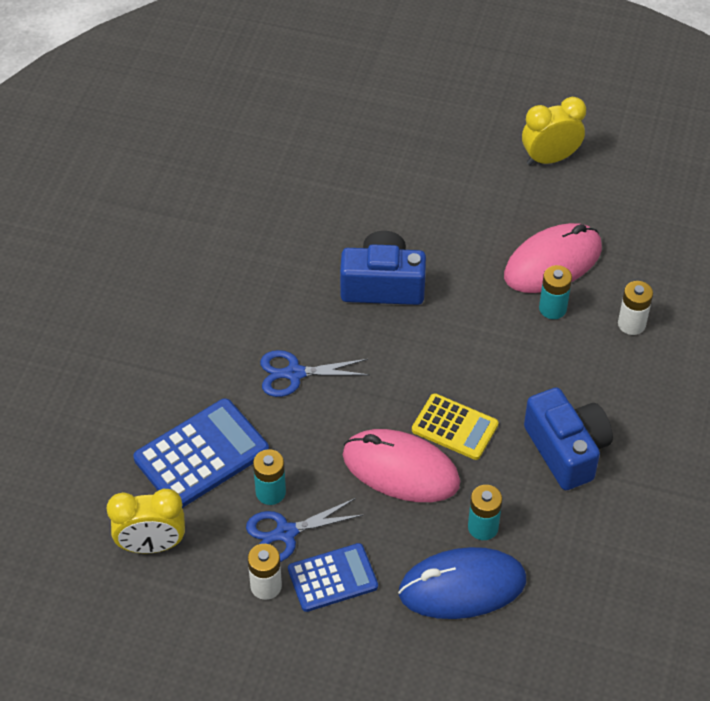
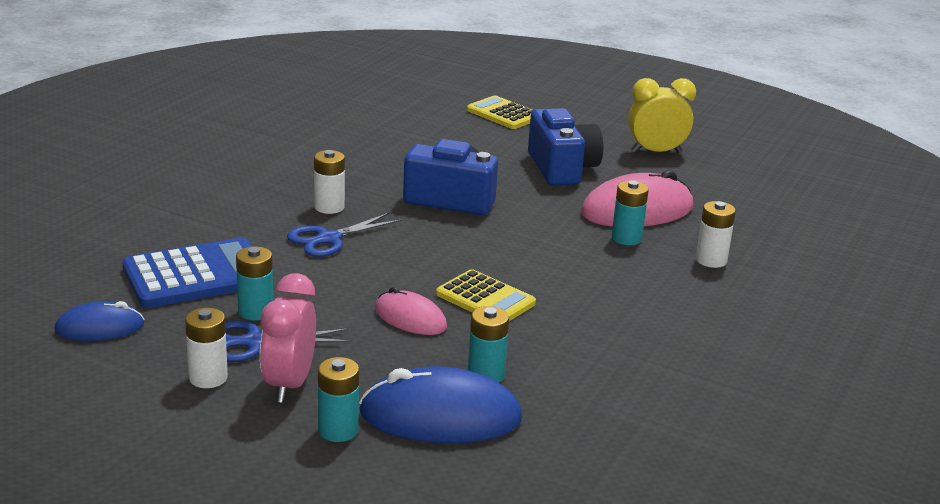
camera: 10 degrees right, 25 degrees down
yellow clock [106,489,185,554] -> blue mouse [54,301,145,341]
blue scissors [260,350,369,397] -> blue scissors turned 45 degrees counterclockwise [287,212,402,257]
blue calculator [288,543,378,612] -> pink clock [260,273,316,403]
pink mouse [343,429,460,502] -> pink mouse [375,287,447,335], size x0.58
blue camera [524,387,613,490] -> blue camera moved to [528,108,603,186]
none -> white battery [314,150,345,214]
none -> turquoise battery [318,357,359,442]
none -> yellow calculator [467,95,533,129]

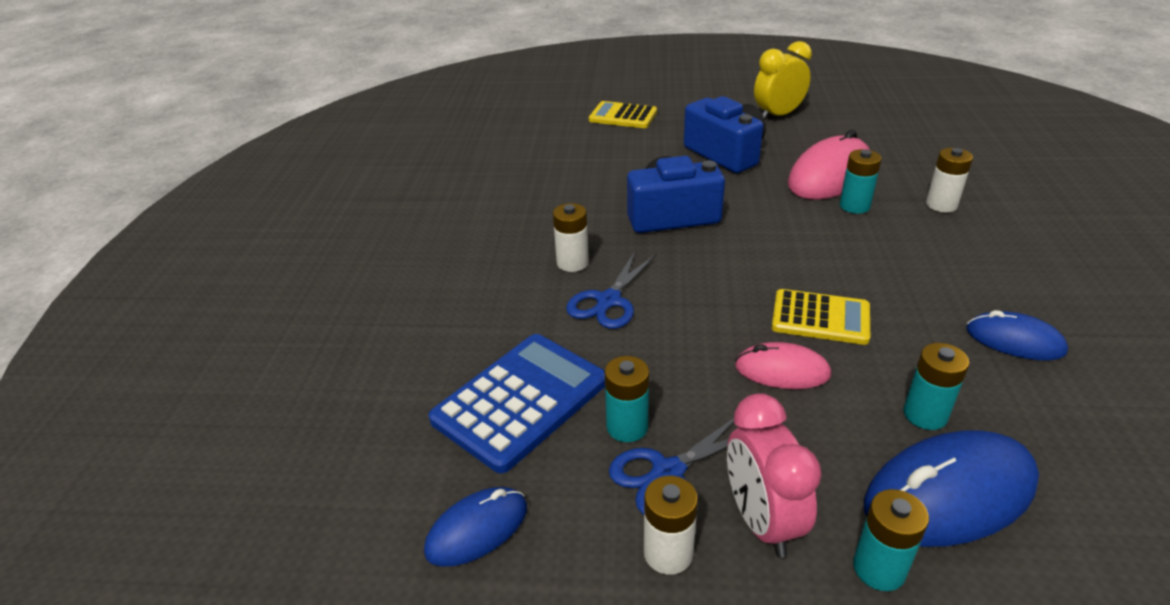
camera: 20 degrees left, 10 degrees up
none -> blue mouse [966,310,1068,361]

